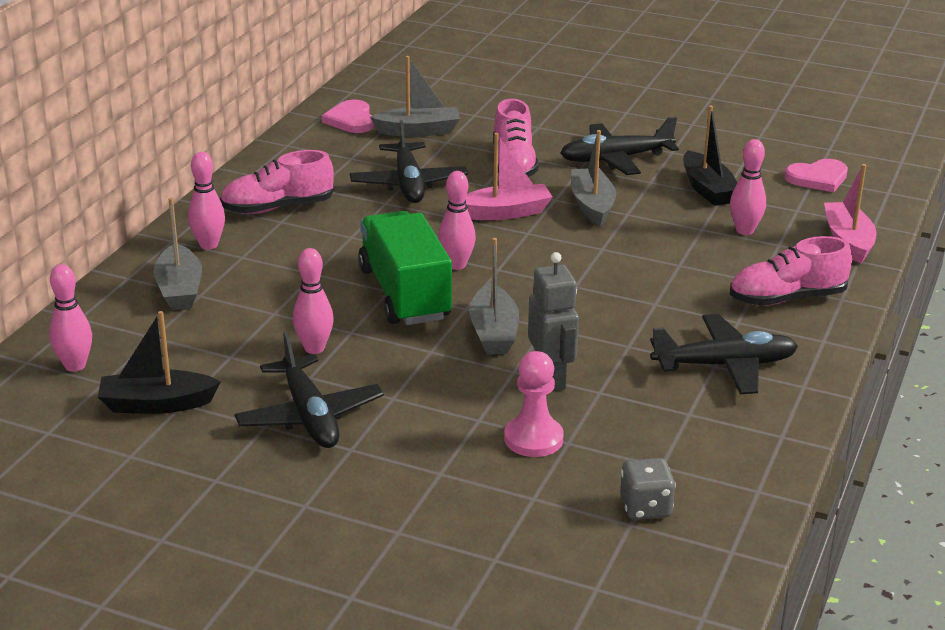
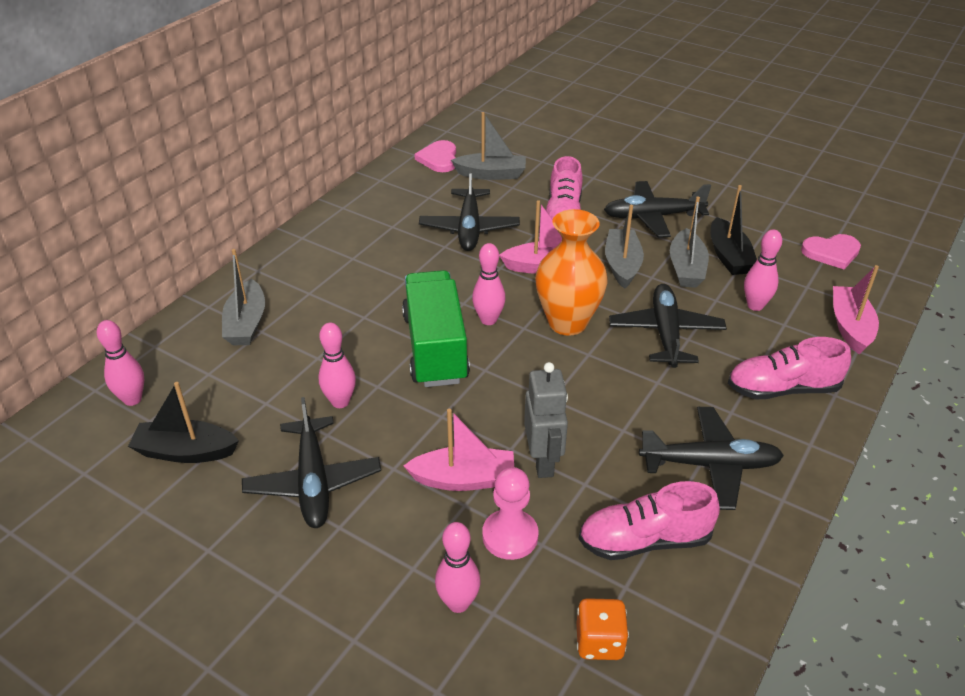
camera: 10 degrees right, 10 degrees up
pink bowling pin [188,152,225,250] -> pink bowling pin moved to [435,522,481,613]
pink shoe [220,150,334,214] -> pink shoe moved to [579,481,720,560]
grey boat [469,238,519,355] -> grey boat moved to [670,196,709,288]
grey dice [620,458,676,520] -> orange dice [576,598,629,660]
none -> pink boat [404,409,514,491]
none -> orange vase [535,209,608,336]
none -> black plane [609,284,727,368]

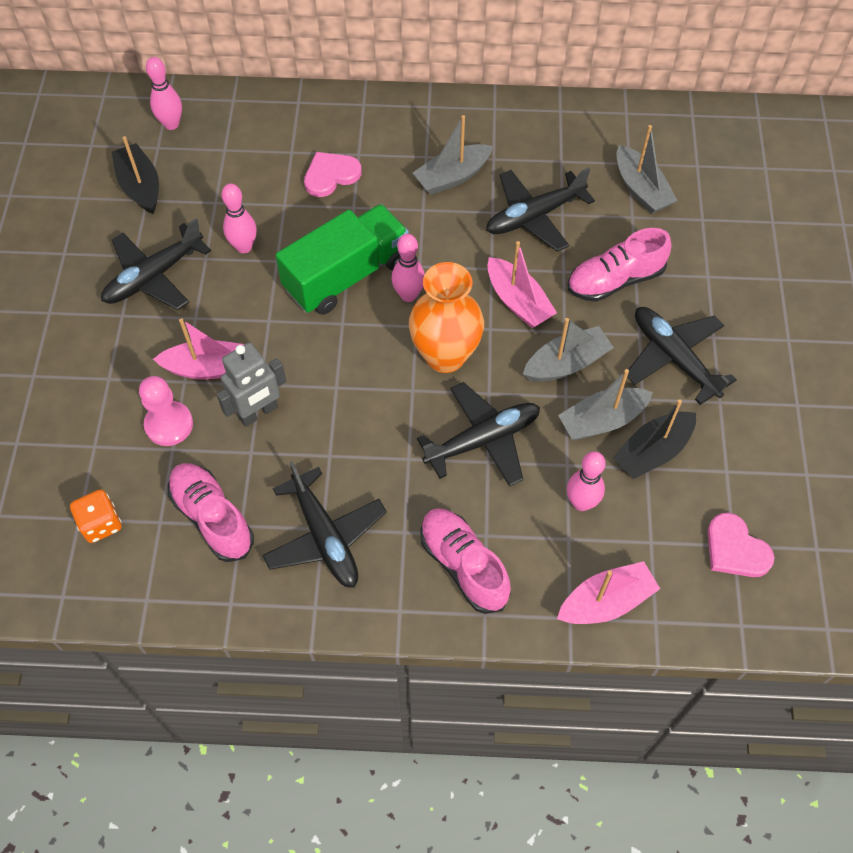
camera: 60 degrees right, 20 degrees up
grey boat [222,249,265,345] -> grey boat moved to [413,115,493,195]
pink boat [404,409,514,491] -> pink boat turned 60 degrees counterclockwise [153,318,244,380]
pink heart [414,140,456,172] -> pink heart moved to [304,152,362,197]
pink bowling pin [435,522,481,613] -> none

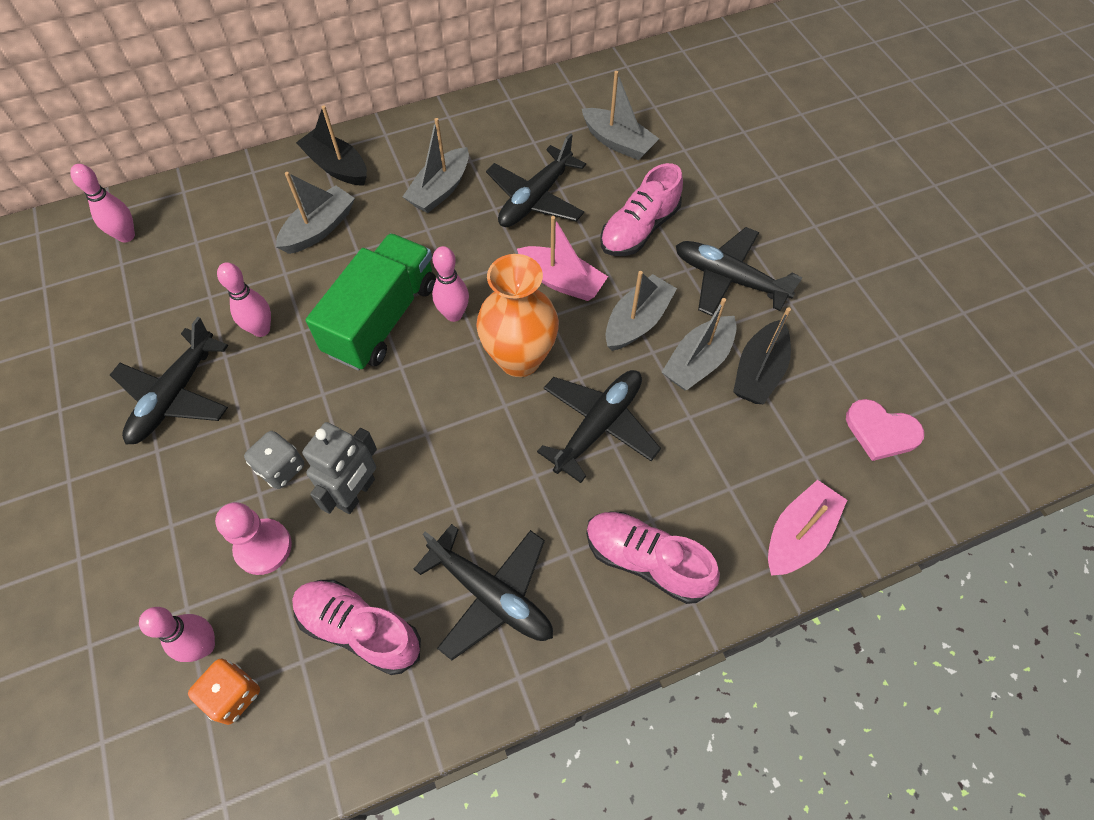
camera: 25 degrees left, 0 degrees up
black boat [112,136,159,214] -> black boat moved to [296,106,367,186]
pink boat [153,318,244,380] -> grey dice [244,431,304,489]
pink heart [304,152,362,197] -> grey boat [276,172,355,254]
pink bowling pin [567,451,606,511] -> pink bowling pin moved to [139,607,215,662]

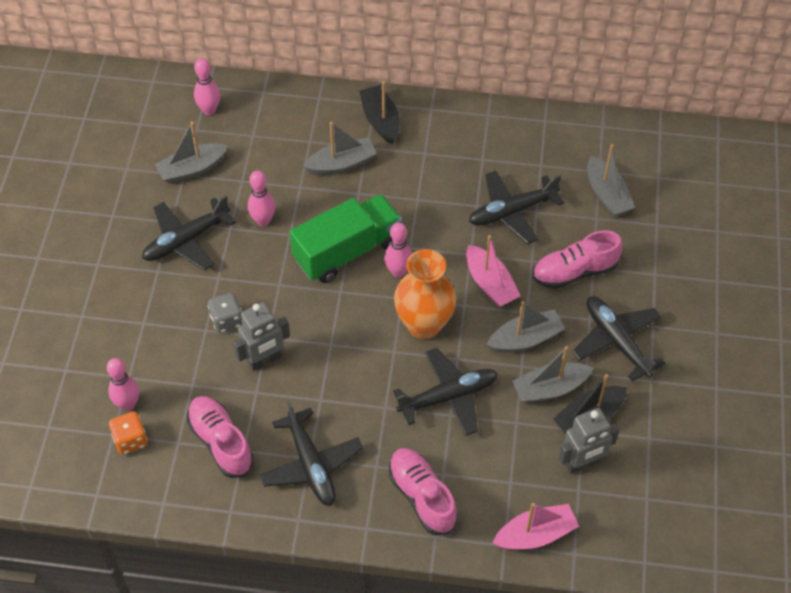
camera: 30 degrees right, 5 degrees down
pink pawn [215,502,292,575] -> none
grey boat [402,118,469,213] -> grey boat moved to [155,122,228,184]
pink heart [846,399,924,461] -> none
none -> grey robot [559,408,619,474]

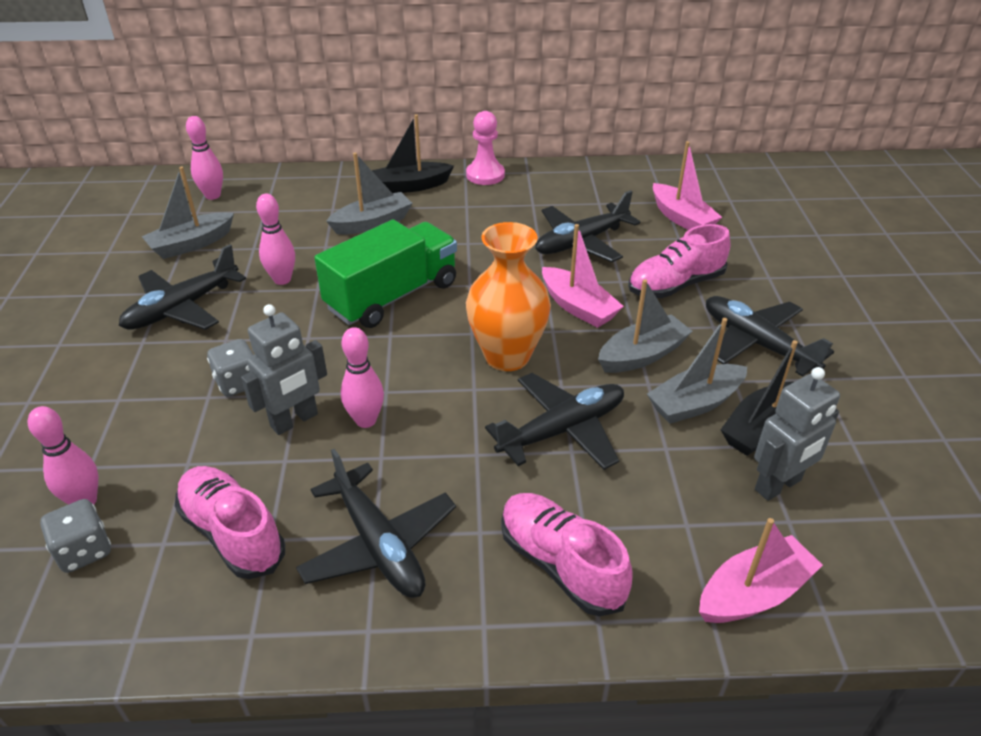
camera: 10 degrees left, 15 degrees down
orange dice [109,412,148,455] -> grey dice [40,499,111,573]
black boat [360,81,400,144] -> black boat turned 75 degrees counterclockwise [372,114,454,193]
pink bowling pin [384,223,412,278] -> pink bowling pin moved to [341,327,384,428]
grey boat [587,144,635,217] -> pink boat [653,141,722,230]
none -> pink pawn [466,111,505,185]

